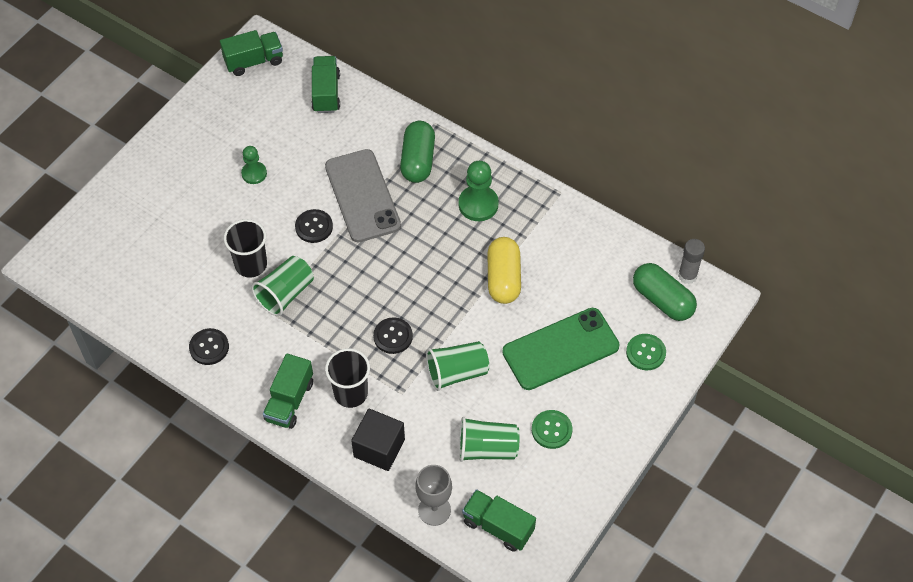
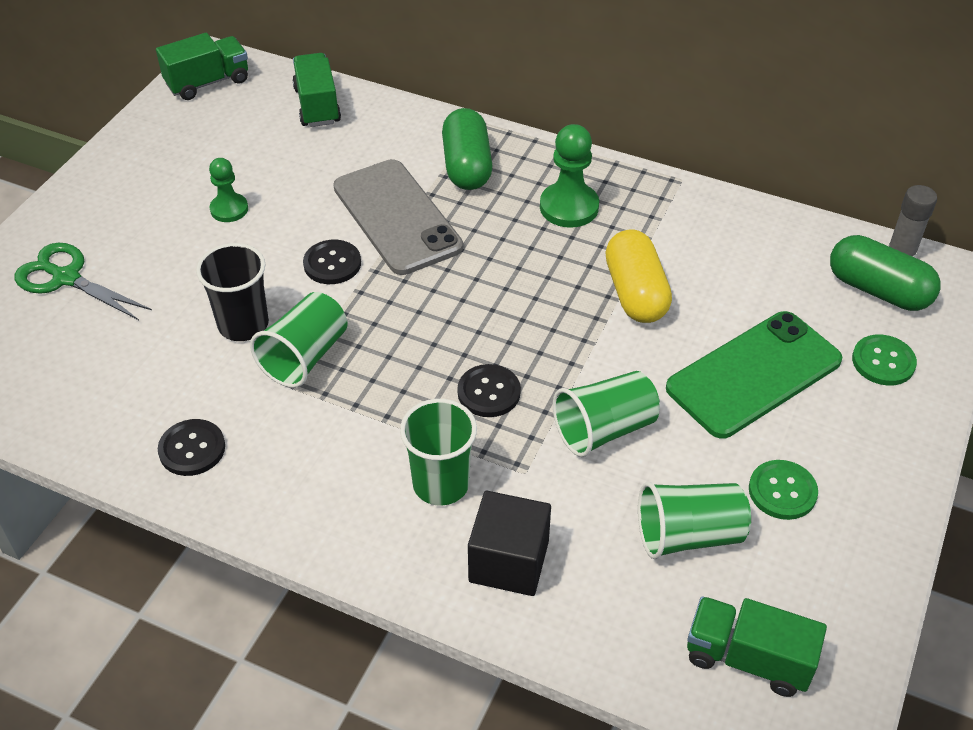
camera: 10 degrees left, 10 degrees down
green truck [263,353,313,429] -> none
black cup [325,348,370,408] -> green cup [400,399,477,506]
grey goblet [415,465,452,526] -> none
none -> green scissors [15,243,152,320]

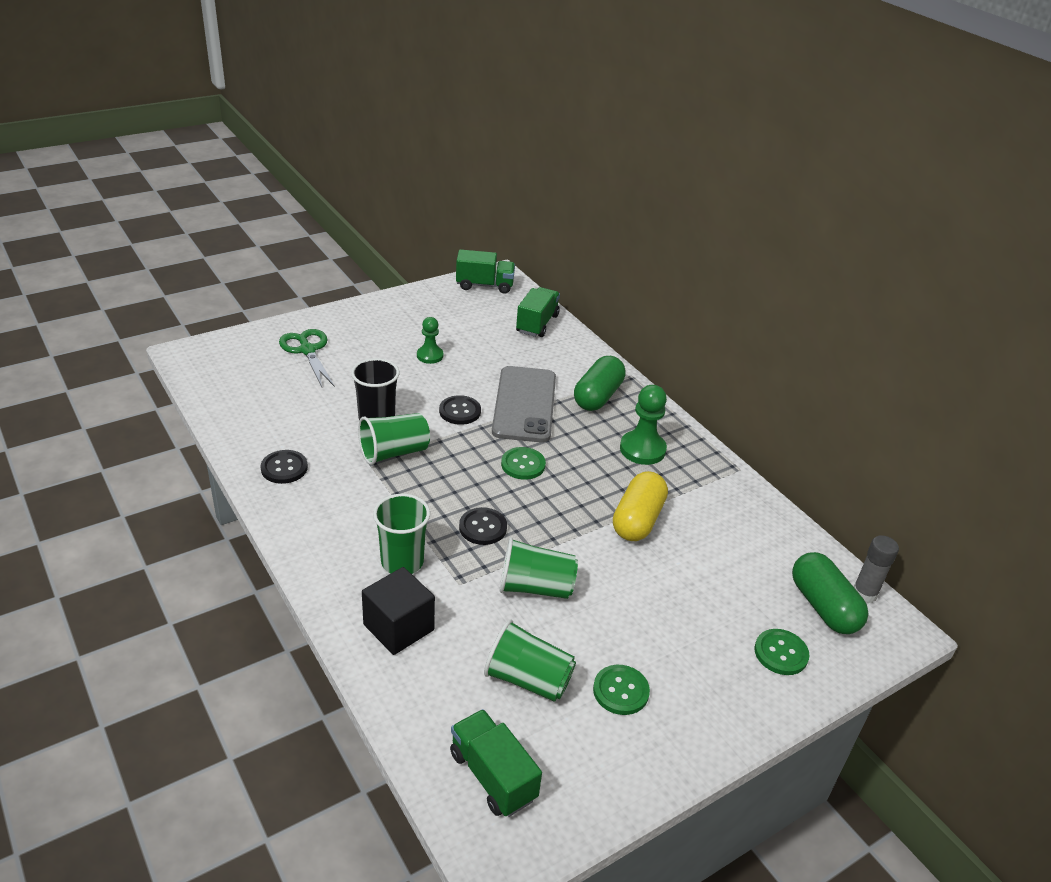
camera: 30 degrees right, 10 degrees down
green phone [666,311,842,439] -> none
none -> green button [501,447,546,480]

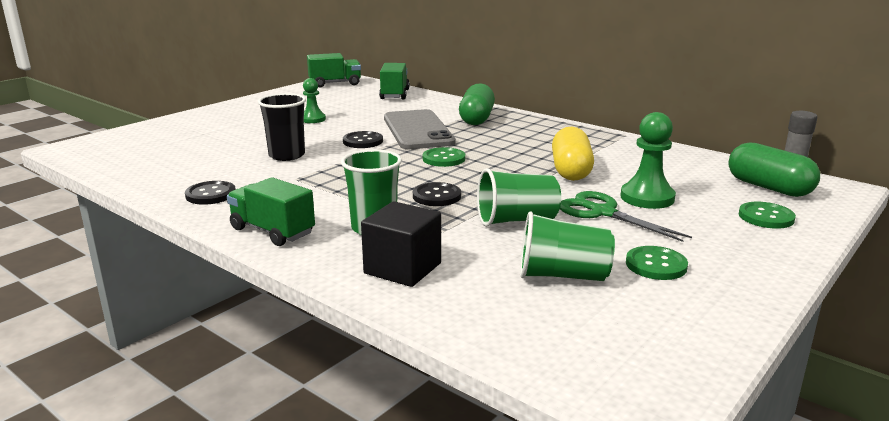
camera: 15 degrees left, 15 degrees down
green scissors [279,329,335,387] -> green scissors moved to [560,191,692,242]
green cup [358,413,430,465] -> none
green truck [450,709,542,817] -> green truck moved to [227,177,315,246]
green pawn [620,385,667,465] -> green pawn moved to [620,112,676,209]

